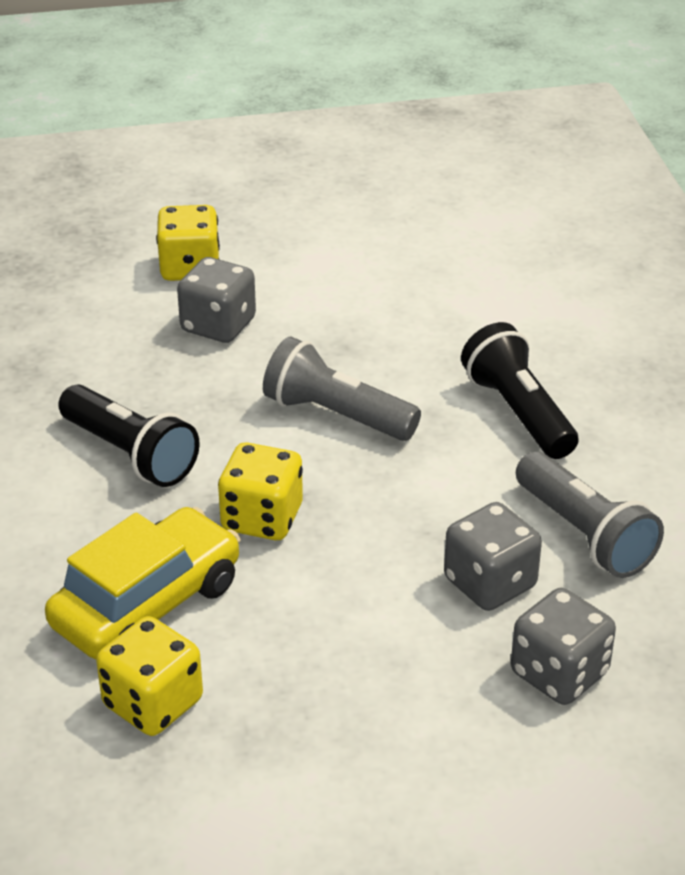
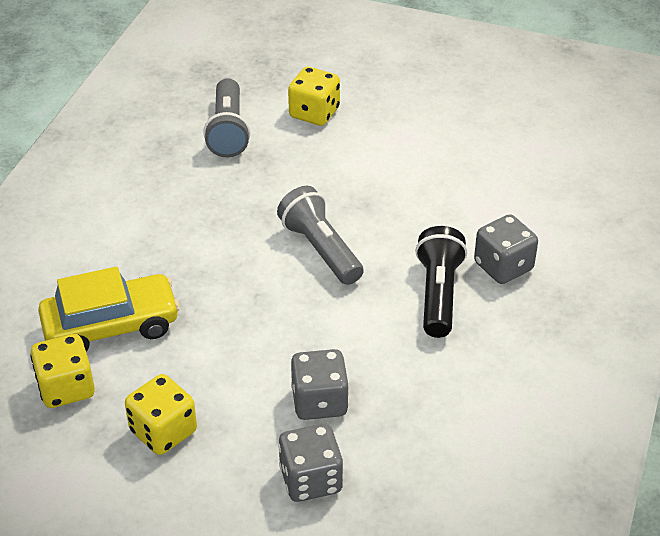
camera: 30 degrees right, 5 degrees up
black flashlight [58,385,200,487] -> none
grey dice [177,257,256,343] -> grey dice moved to [474,214,538,284]
yellow dice [218,443,303,540] -> yellow dice moved to [125,374,197,455]
grey flashlight [516,451,664,578] -> grey flashlight moved to [203,78,251,157]

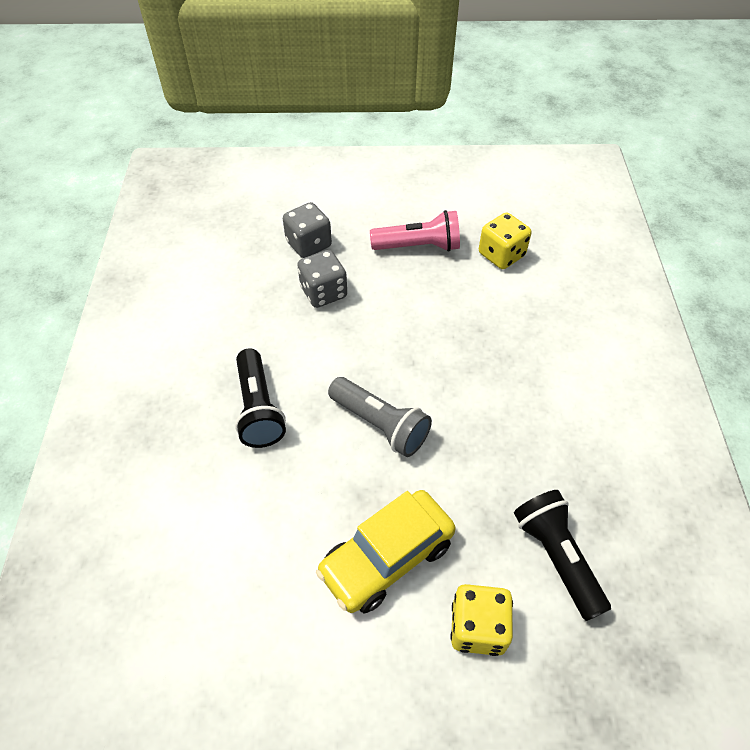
camera: 160 degrees right, 10 degrees up
yellow car [38,267,180,352] -> yellow car moved to [316,490,456,613]
yellow dice [125,374,197,455] -> pink flashlight [370,210,460,252]
grey flashlight [203,78,251,157] -> black flashlight [514,490,611,621]
grey dice [474,214,538,284] -> none

